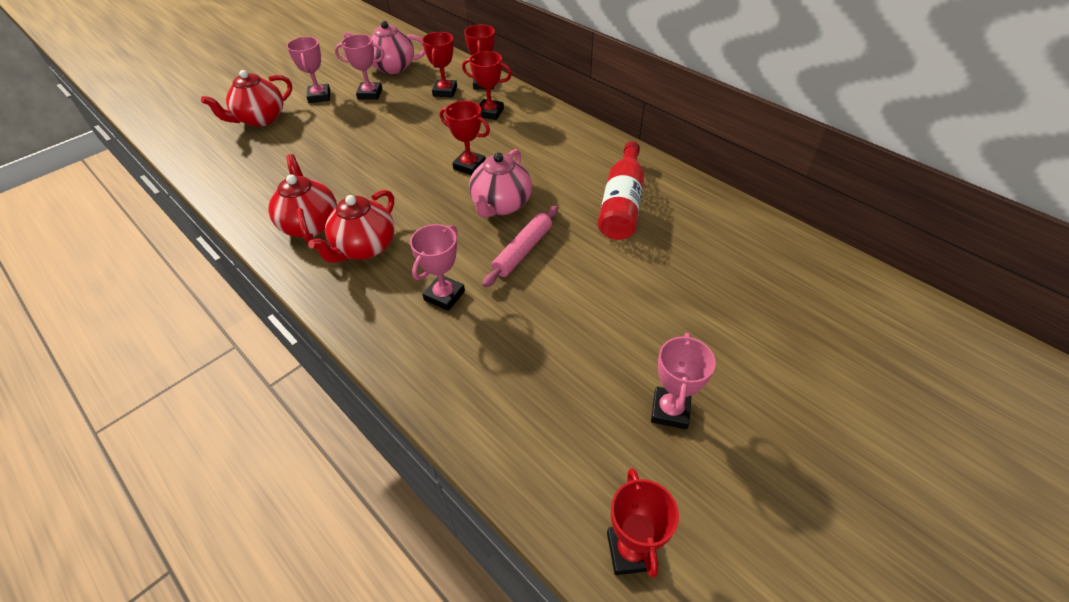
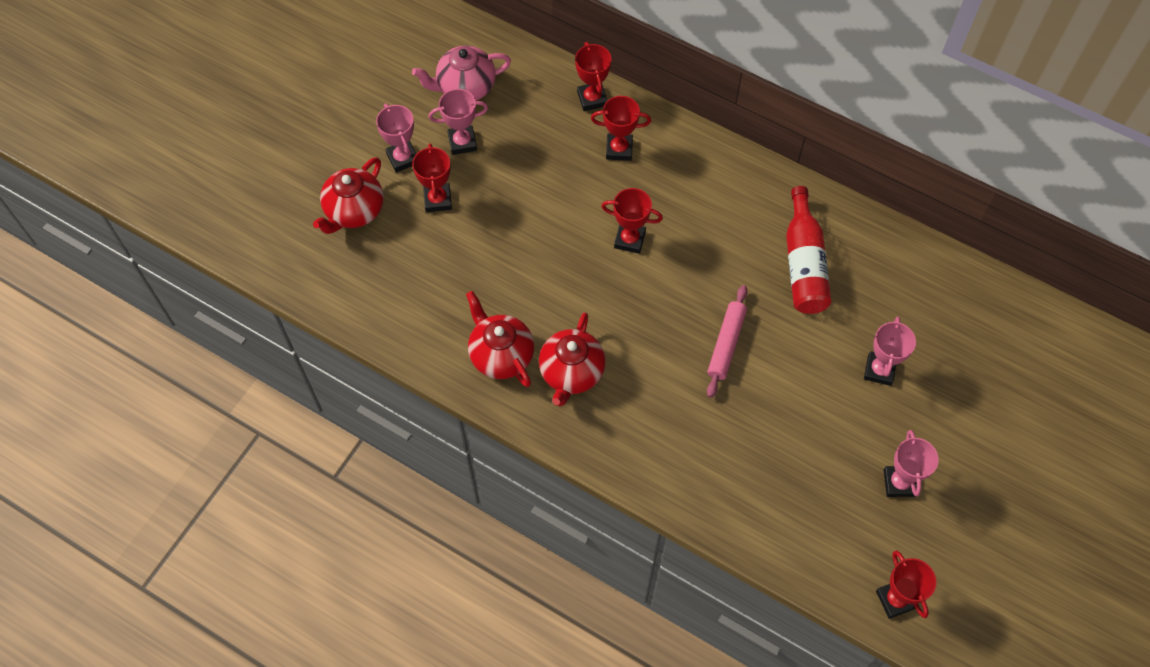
camera: 15 degrees left, 15 degrees up
pink trophy [410,224,465,311] -> pink trophy moved to [864,316,916,386]
red trophy [422,32,457,98] -> red trophy moved to [412,143,452,212]
pink teapot [469,149,532,218] -> none

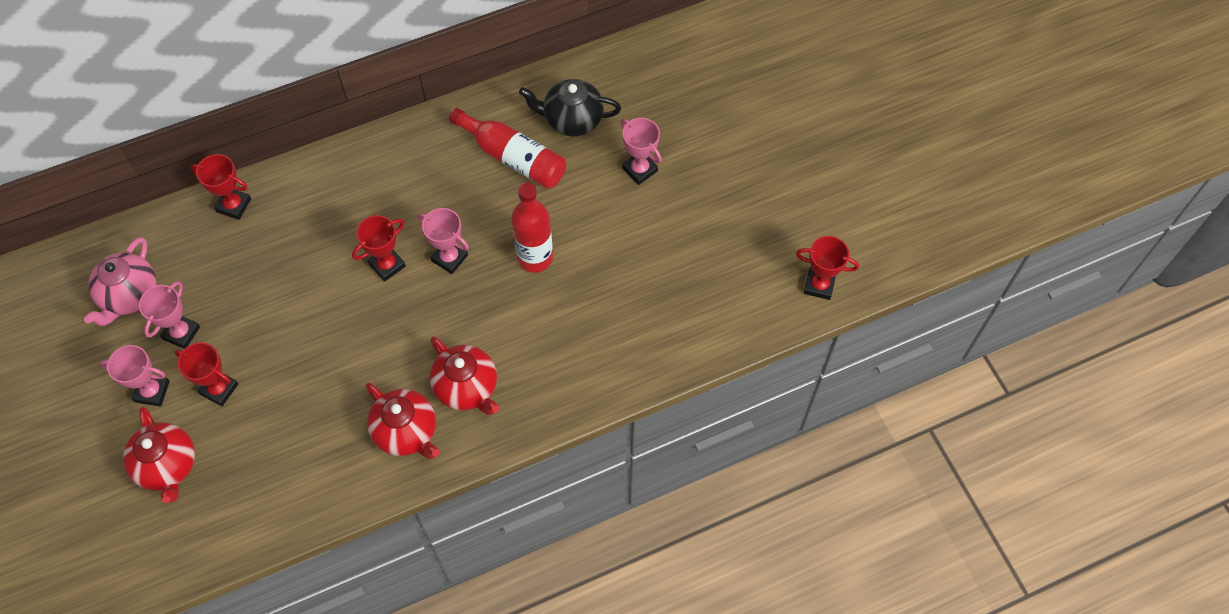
camera: 55 degrees left, 0 degrees up
red teapot [466,291,534,387] -> red teapot turned 135 degrees counterclockwise [366,383,440,459]
red trophy [591,96,651,161] -> none
pink rolling pin [707,285,748,398] -> red bottle [511,182,553,273]
pink trophy [884,430,939,497] -> pink trophy moved to [418,208,469,274]
none -> black teapot [519,79,621,137]

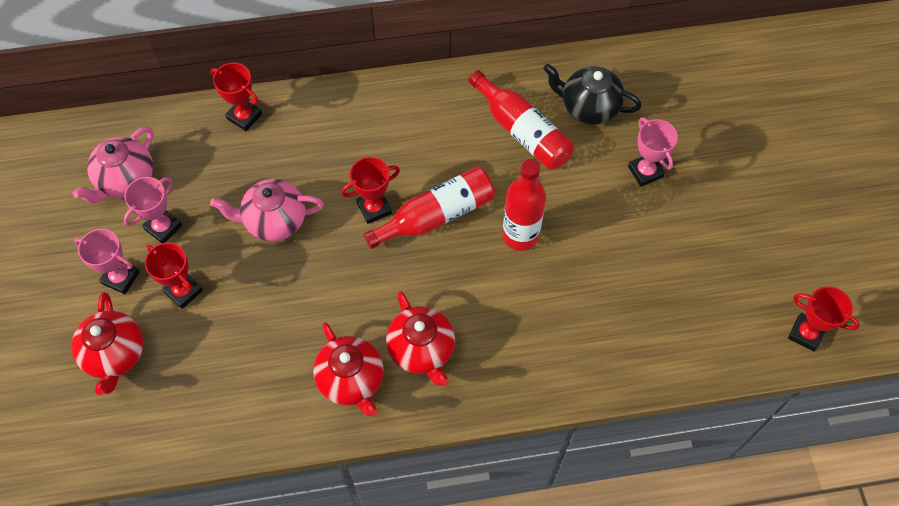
camera: 15 degrees right, 0 degrees up
pink trophy [418,208,469,274] -> red bottle [364,167,495,249]
none -> pink teapot [210,179,324,241]

